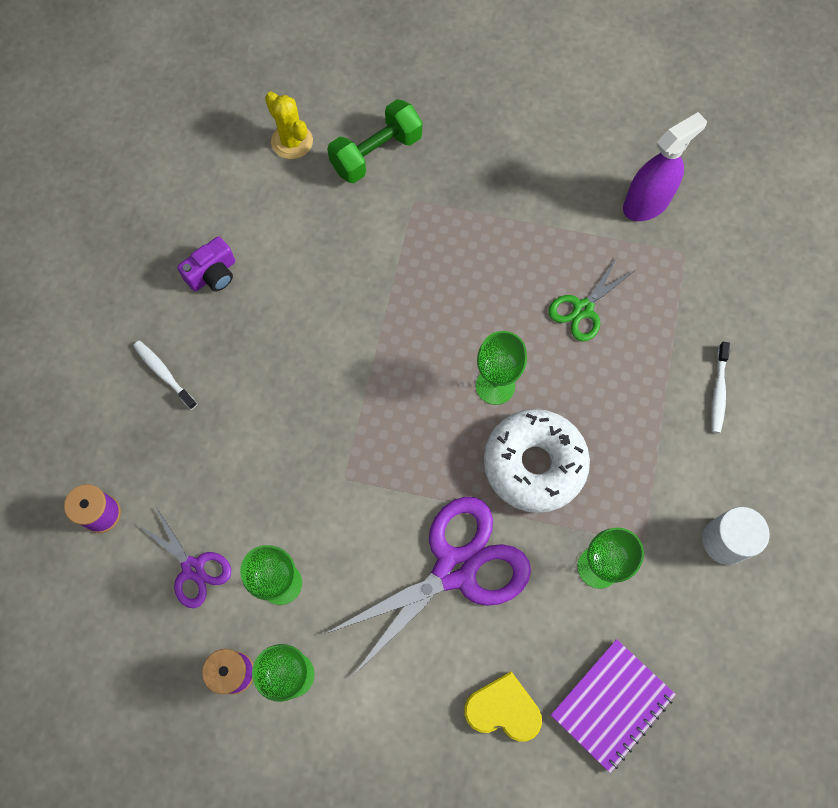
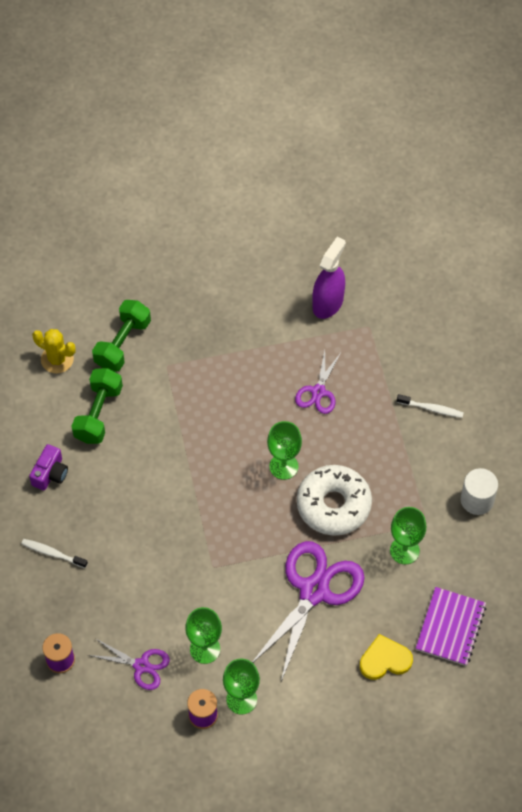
camera: 25 degrees left, 10 degrees down
green scissors [548,258,634,342] -> purple scissors [295,350,342,414]
white toothbrush [711,342,730,433] -> white toothbrush turned 60 degrees counterclockwise [397,394,463,418]
none -> green dumbbell [71,368,123,444]

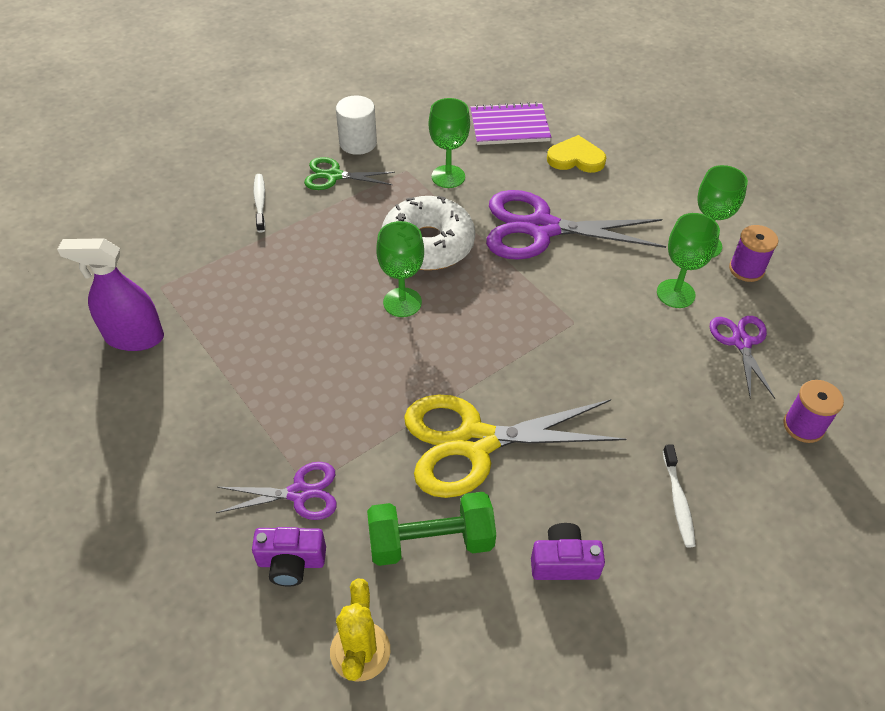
camera: 115 degrees left, 10 degrees down
green dumbbell [92,300,151,372] -> purple camera [252,527,326,586]
purple scissors [295,350,342,414] -> purple scissors moved to [216,462,337,520]
yellow heart [360,634,413,680] -> yellow heart turned 135 degrees clockwise [547,135,606,173]
none -> green scissors [304,157,395,190]
none -> yellow scissors [404,394,626,498]

